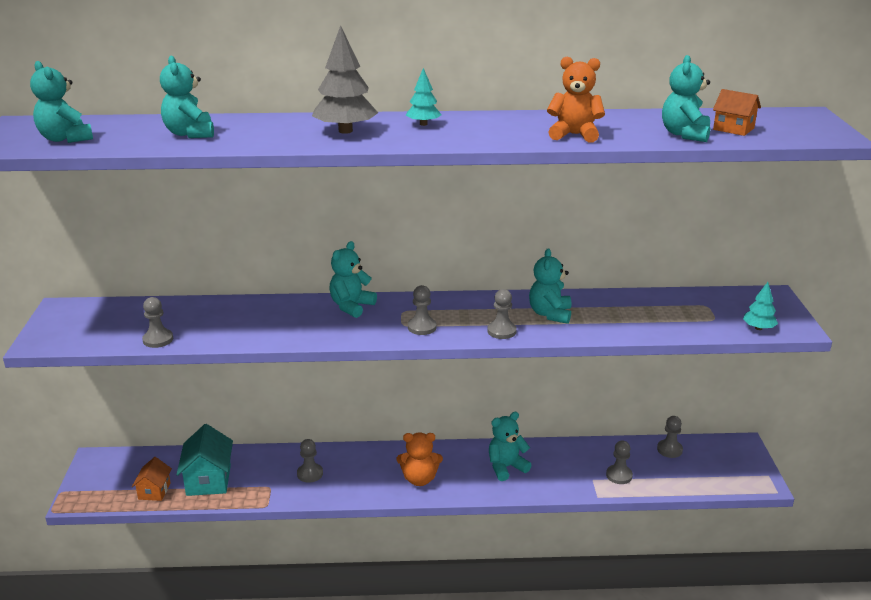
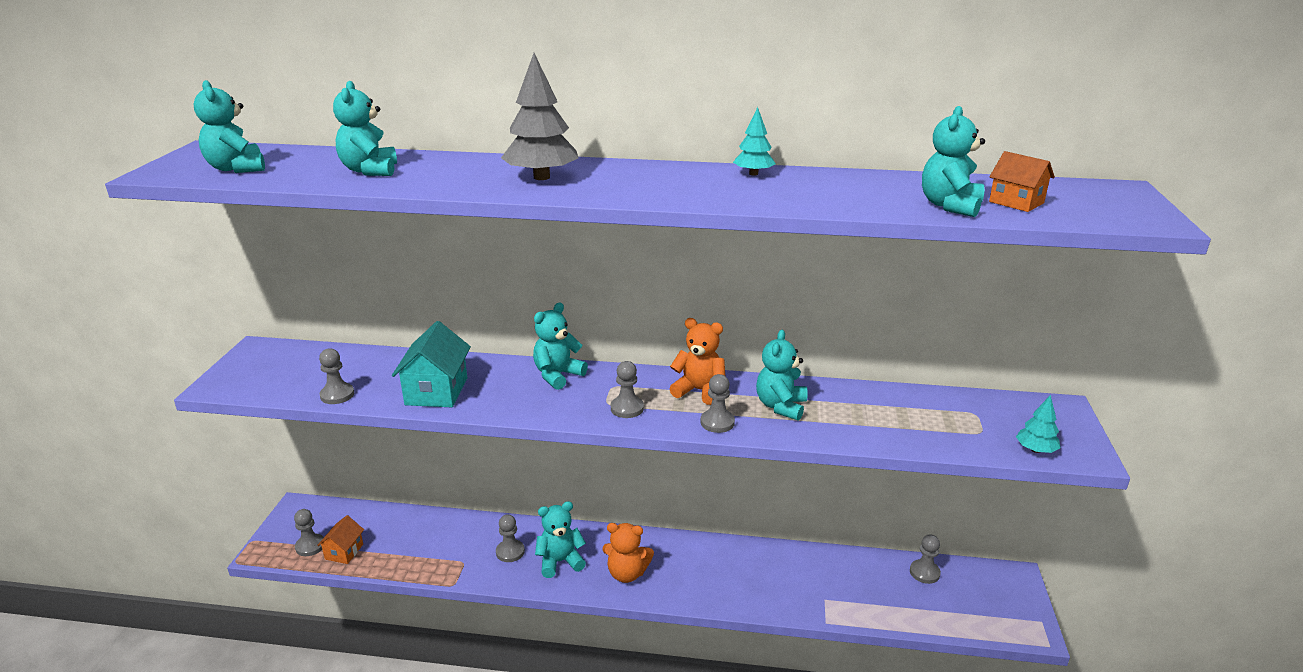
camera: 10 degrees right, 0 degrees up
turquoise house [176,424,233,496] -> turquoise house moved to [392,321,471,407]
turquoise tree [406,68,442,126] -> turquoise tree moved to [733,107,776,176]
turquoise teddy bear [489,412,531,481] -> turquoise teddy bear moved to [535,501,586,578]
orange teddy bear [547,57,605,143] -> orange teddy bear moved to [669,318,725,405]
grey pawn [606,441,633,484] -> grey pawn moved to [294,509,324,556]

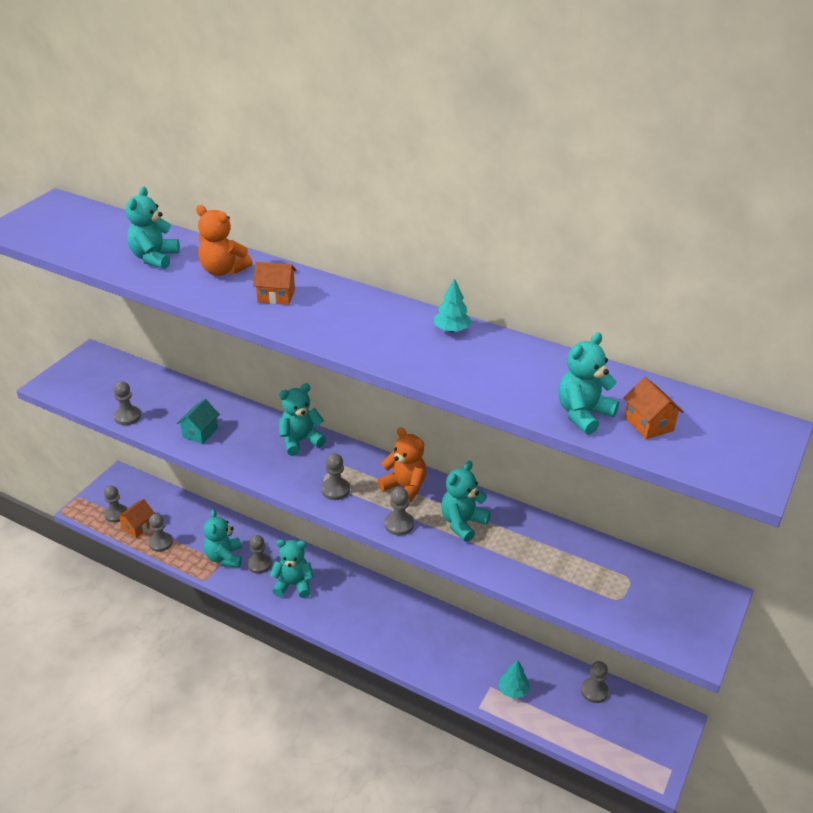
camera: 20 degrees right, 10 degrees up
turquoise teddy bear [194,80,265,173] -> turquoise teddy bear moved to [203,510,242,568]
turquoise house [392,321,471,407] -> turquoise house [176,399,220,444], size x0.60
grey tree [501,53,579,180] -> orange house [253,262,297,305]
orange teddy bear [602,523,654,583] -> orange teddy bear moved to [196,205,253,276]
turquoise tree [1016,395,1061,453] -> turquoise tree moved to [498,660,530,699]
none -> grey pawn [148,514,173,552]

